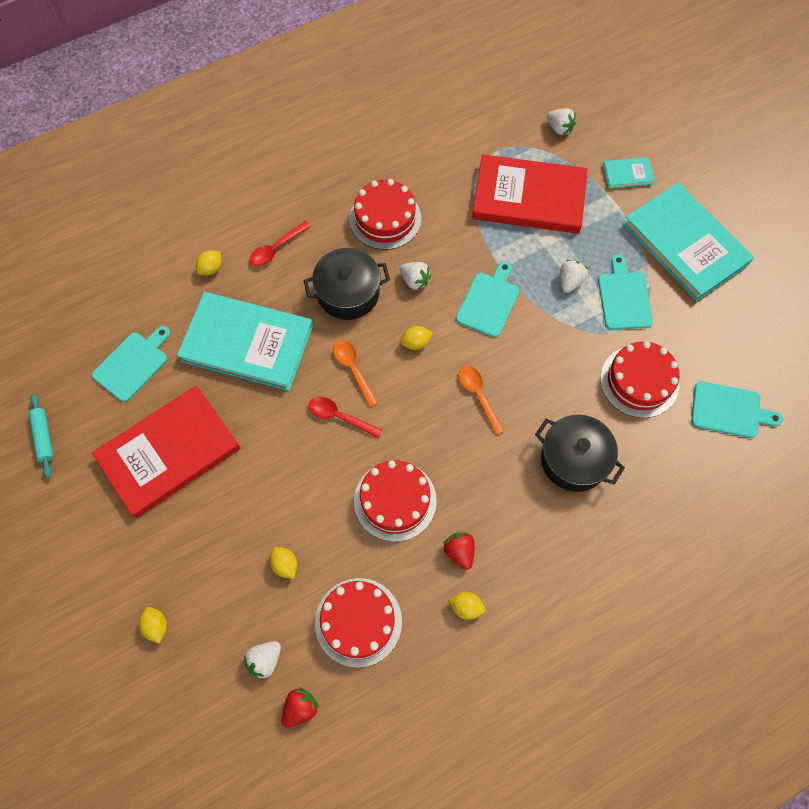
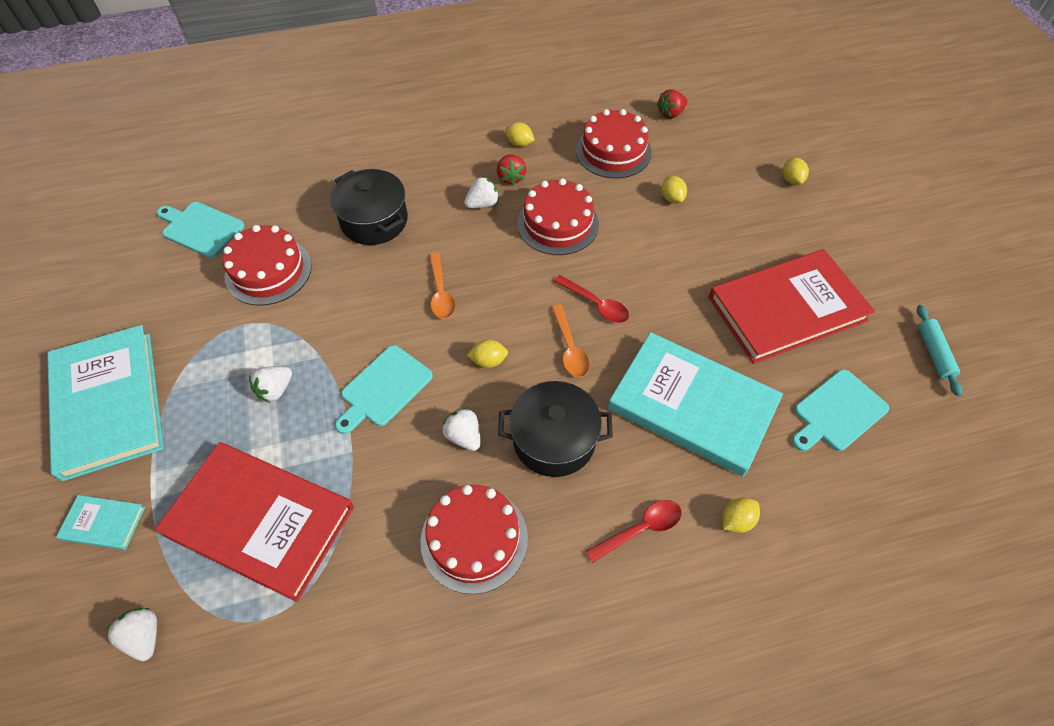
camera: 165 degrees left, 10 degrees down
white strawberry [244,641,281,680] -> white strawberry moved to [464,176,499,208]
turquoise cutting board [598,254,653,330] -> none

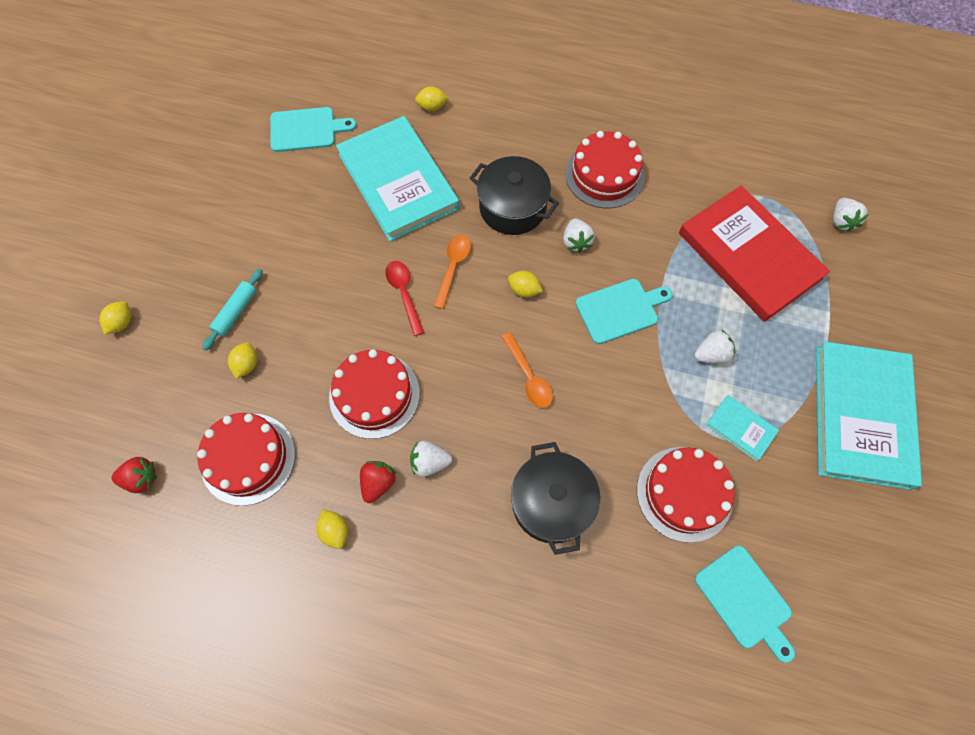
camera: 150 degrees left, 10 degrees up
turquoise book [56,495,145,550] -> turquoise book moved to [706,395,779,461]
orange spoon [429,253,456,319] -> orange spoon turned 135 degrees clockwise [501,332,553,408]
red spoon [586,500,682,563] -> none
red book [709,249,875,364] -> none
turquoise rolling pin [917,305,963,396] -> turquoise rolling pin moved to [202,269,263,351]

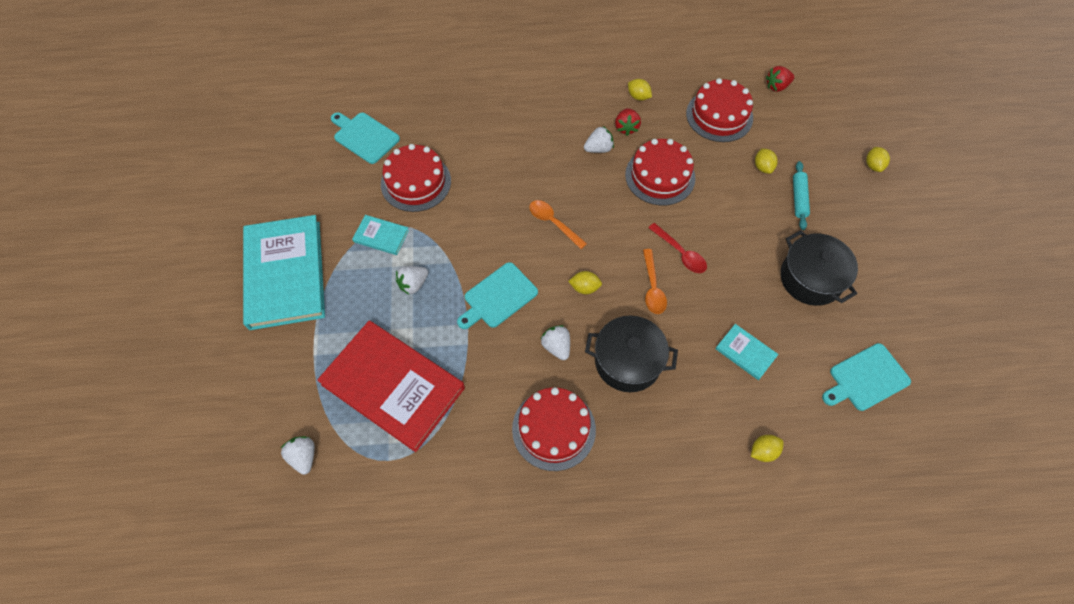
camera: 160 degrees right, 5 degrees down
turquoise book [336,116,460,241] -> turquoise book [715,324,779,380], size x0.43
black pot [511,442,600,555] -> black pot moved to [780,230,858,306]

